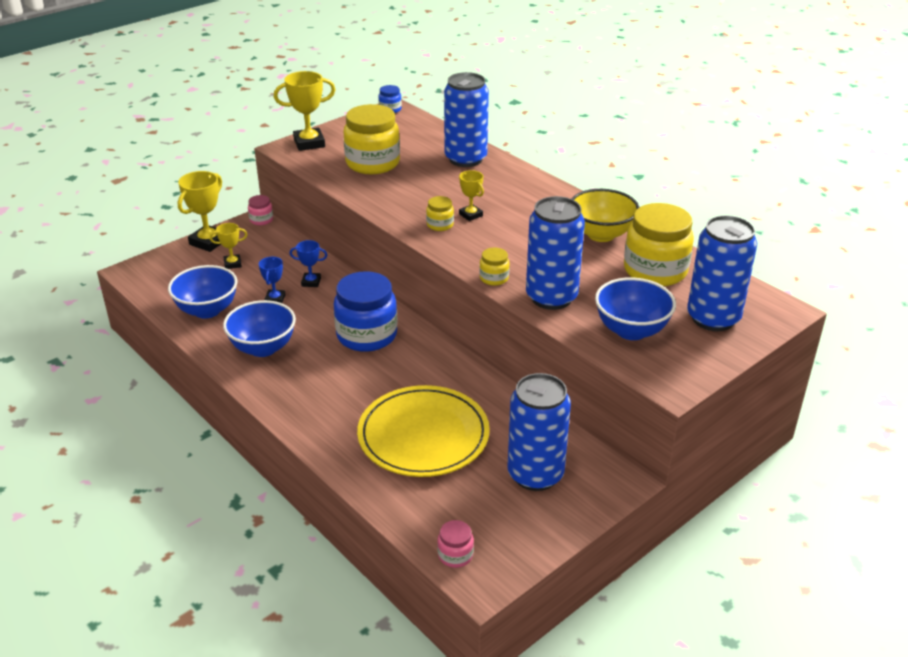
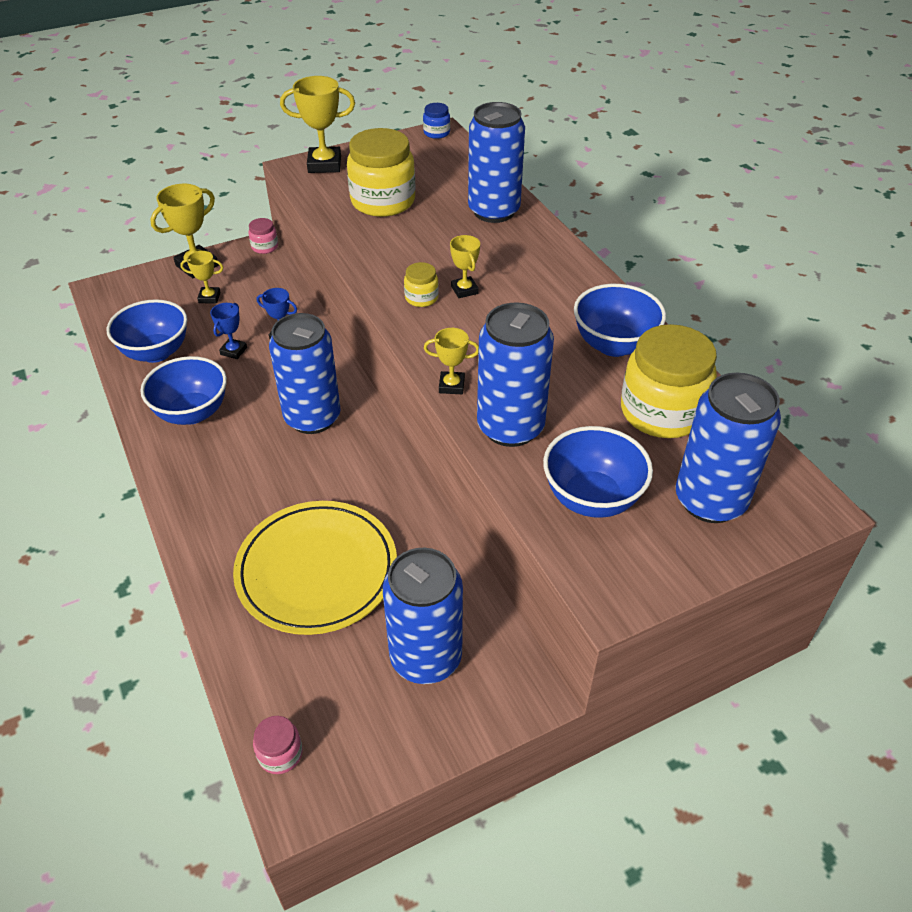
camera: 15 degrees right, 10 degrees up
blue jar [334,271,398,352] -> blue can [269,313,341,434]
yellow jar [479,248,510,286] -> yellow trophy [424,328,479,394]
yellow bowl [571,189,639,242] -> blue bowl [574,284,666,357]

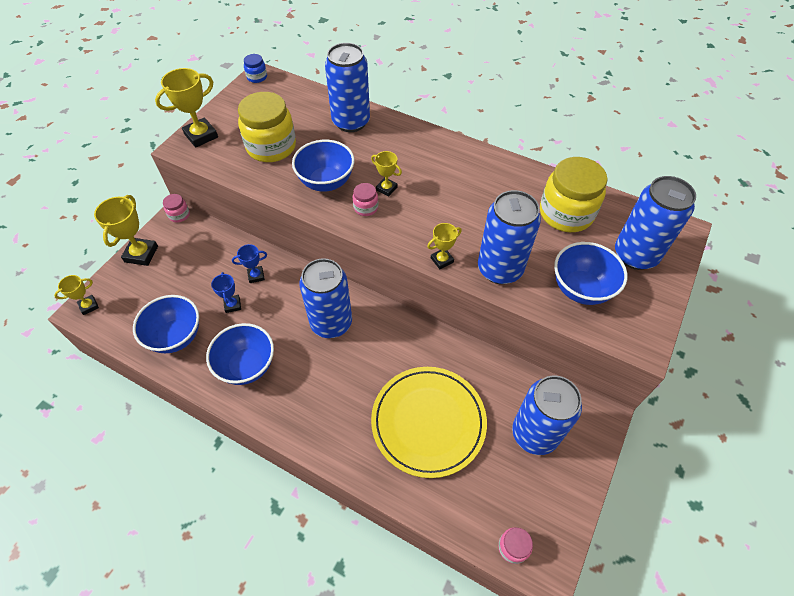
camera: 35 degrees left, 10 degrees up
yellow trophy [180,251,224,304] -> yellow trophy moved to [54,275,99,315]
yellow jar [404,262,439,307] -> pink jar [353,183,378,216]
blue bowl [574,284,666,357] -> blue bowl moved to [292,140,355,192]

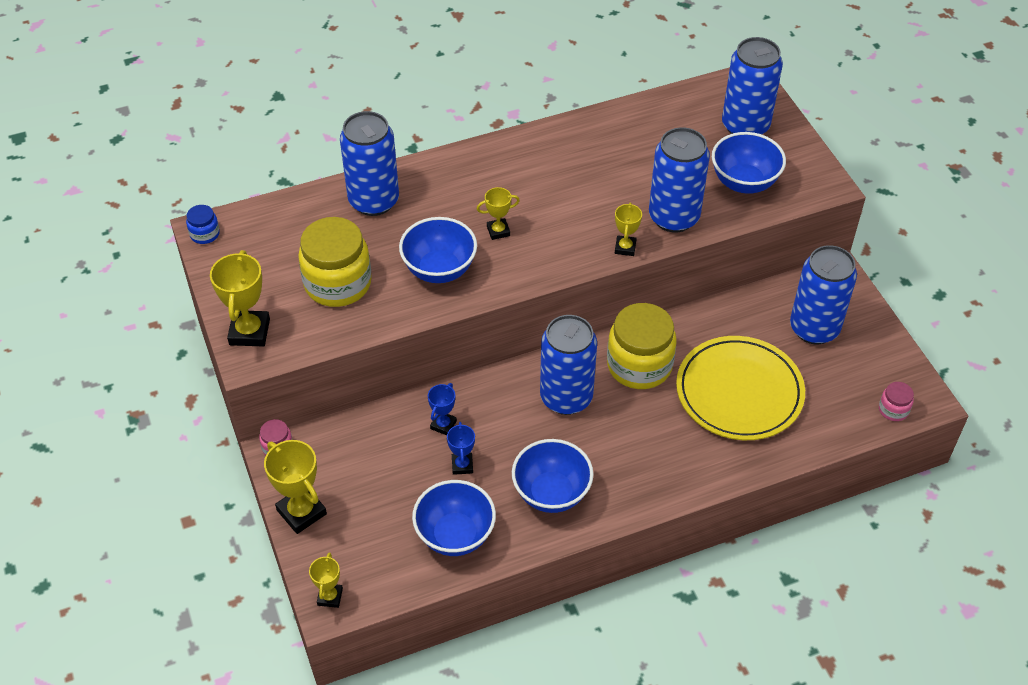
camera: 50 degrees left, 5 degrees down
blue trophy [211,272,241,313] -> blue trophy turned 60 degrees clockwise [447,422,475,475]
pink jar [353,183,378,216] -> none
yellow jar [540,157,608,232] -> yellow jar moved to [607,303,677,389]

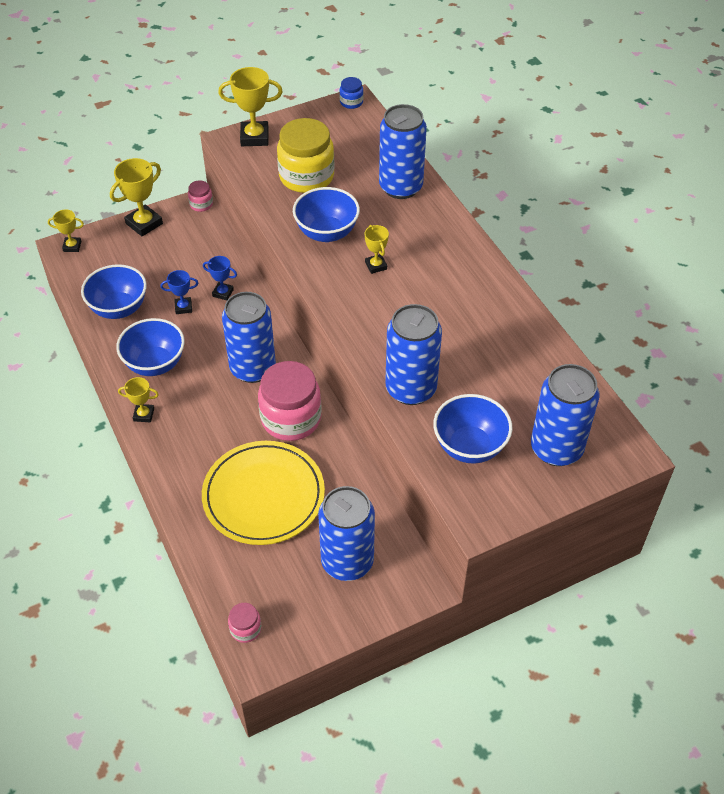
camera: 85 degrees right, 0 degrees up
yellow jar [607,303,677,389] -> pink jar [258,361,322,441]
yellow trophy [615,203,642,256] -> yellow trophy moved to [118,377,159,422]

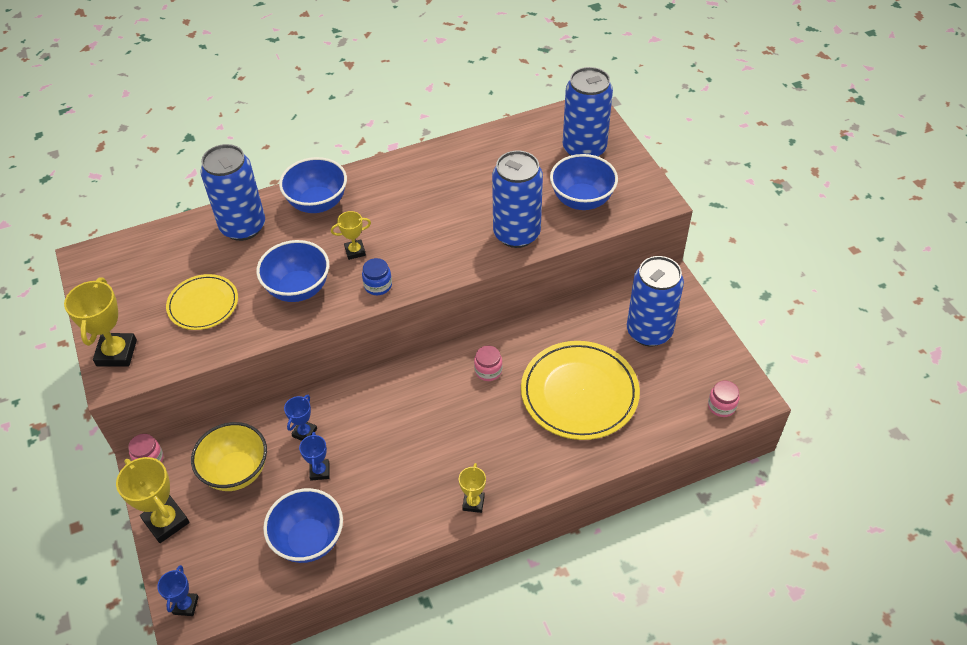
camera: 85 degrees left, 0 degrees up
yellow trophy [48,209,84,252] -> blue trophy [157,565,199,616]
blue bowl [116,318,185,376] -> blue bowl moved to [279,157,347,213]
blue can [222,292,276,383] -> none
pink jar [258,361,322,441] -> pink jar [474,346,502,381], size x0.45
yellow jar [277,118,335,193] -> yellow plate [166,274,238,330]
blue jar [339,77,363,109] -> blue jar moved to [362,258,392,295]
none -> yellow bowl [191,422,267,491]

